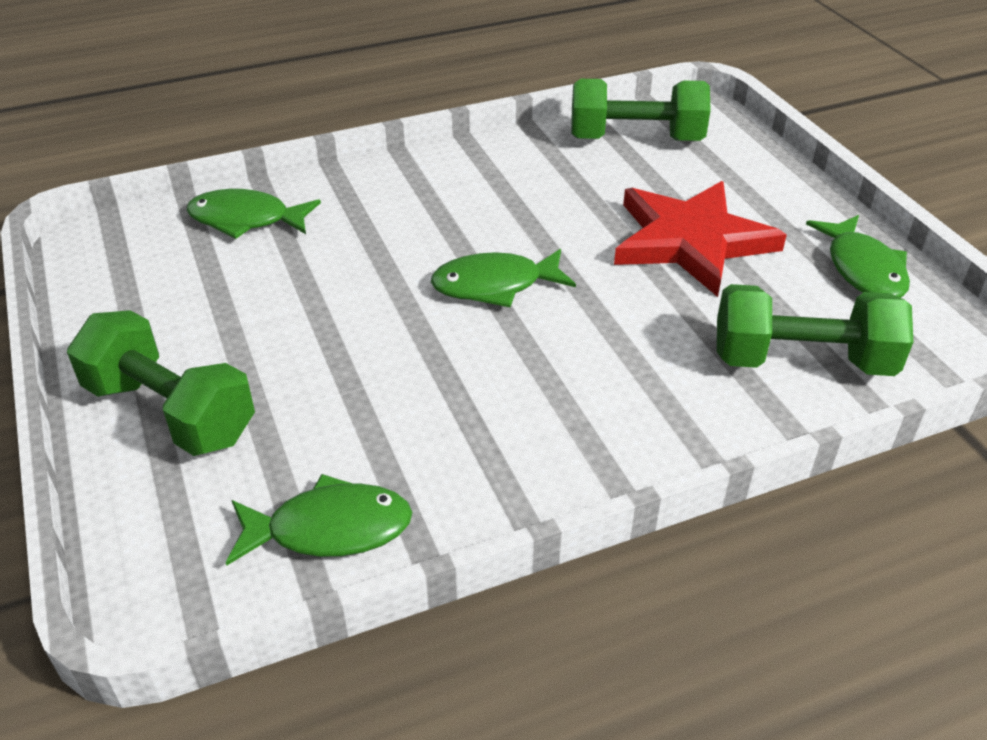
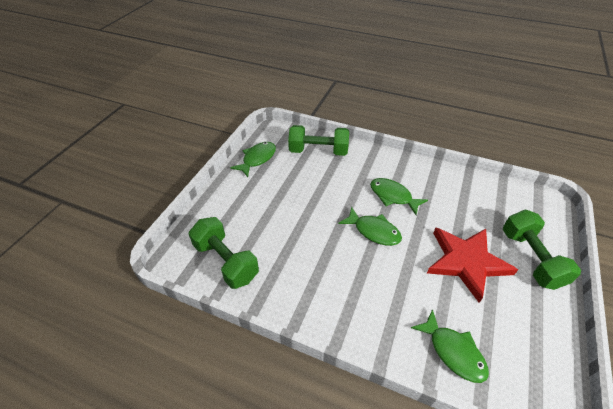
camera: 135 degrees left, 5 degrees up
green fish [226,474,412,566] -> green fish moved to [370,178,428,215]
red star [614,181,787,297] -> red star moved to [427,227,518,303]
green dumbbell [717,284,913,376] -> green dumbbell turned 45 degrees counterclockwise [288,125,349,156]

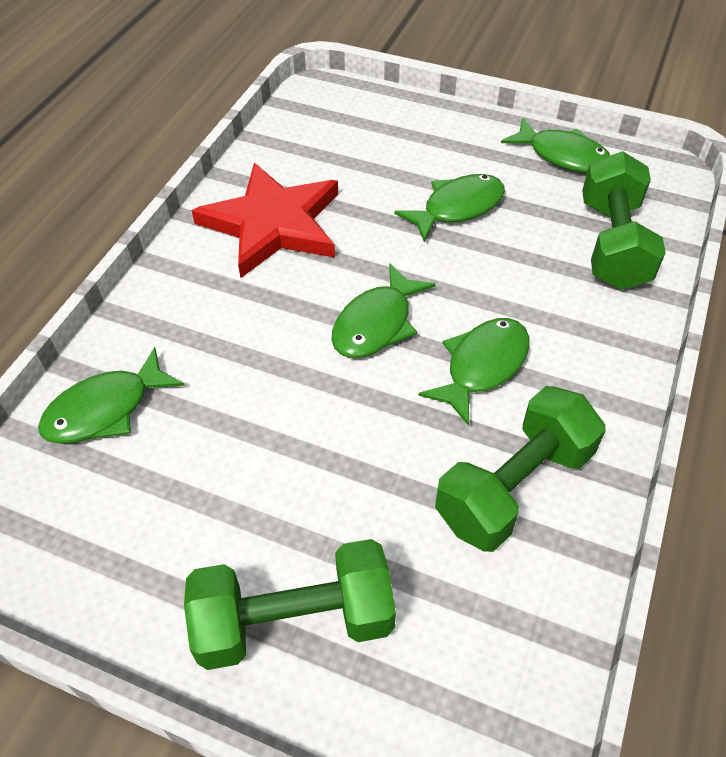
camera: 90 degrees right, 5 degrees up
green dumbbell [189,217,259,289] -> green dumbbell moved to [435,386,606,552]
red star [427,227,518,303] -> red star moved to [191,163,338,278]
none -> green fish [394,174,505,242]

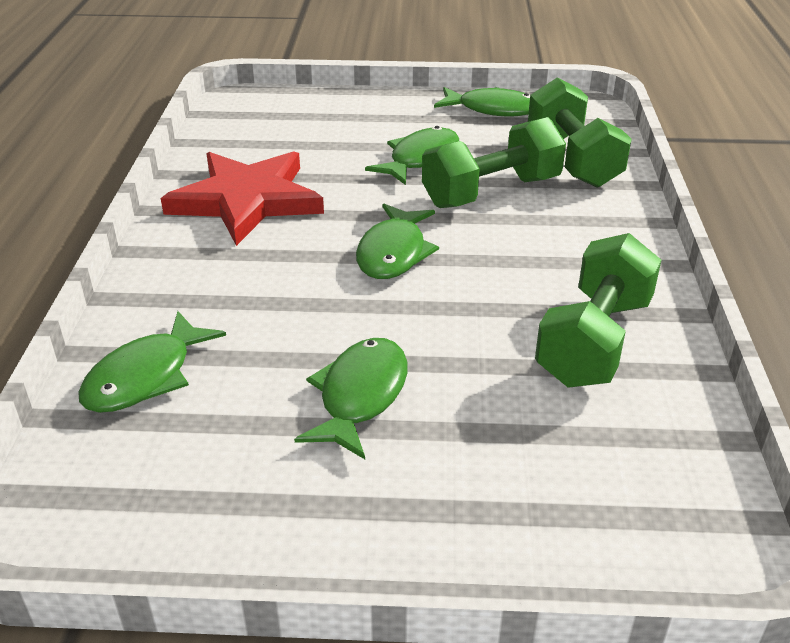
camera: 20 degrees left, 15 degrees down
green dumbbell [184,539,396,670] -> green dumbbell moved to [422,117,566,208]
green fish [418,318,530,426] -> green fish moved to [294,338,407,459]

